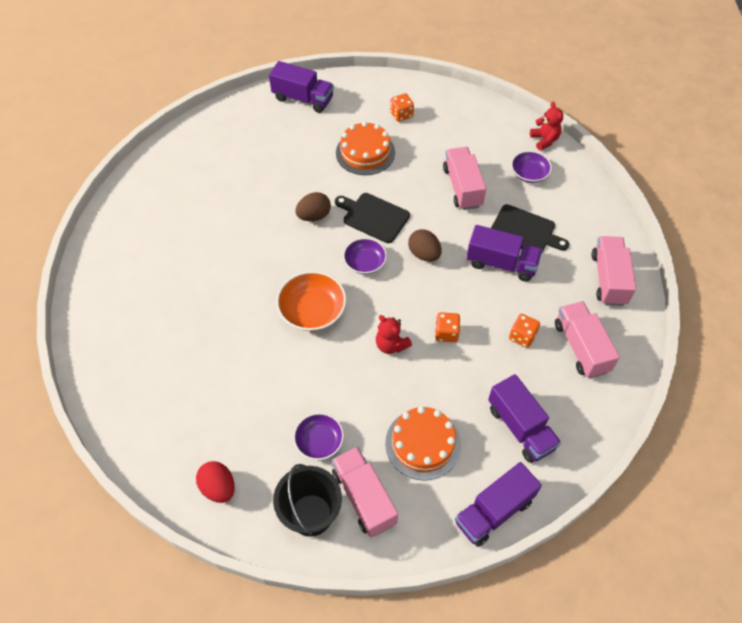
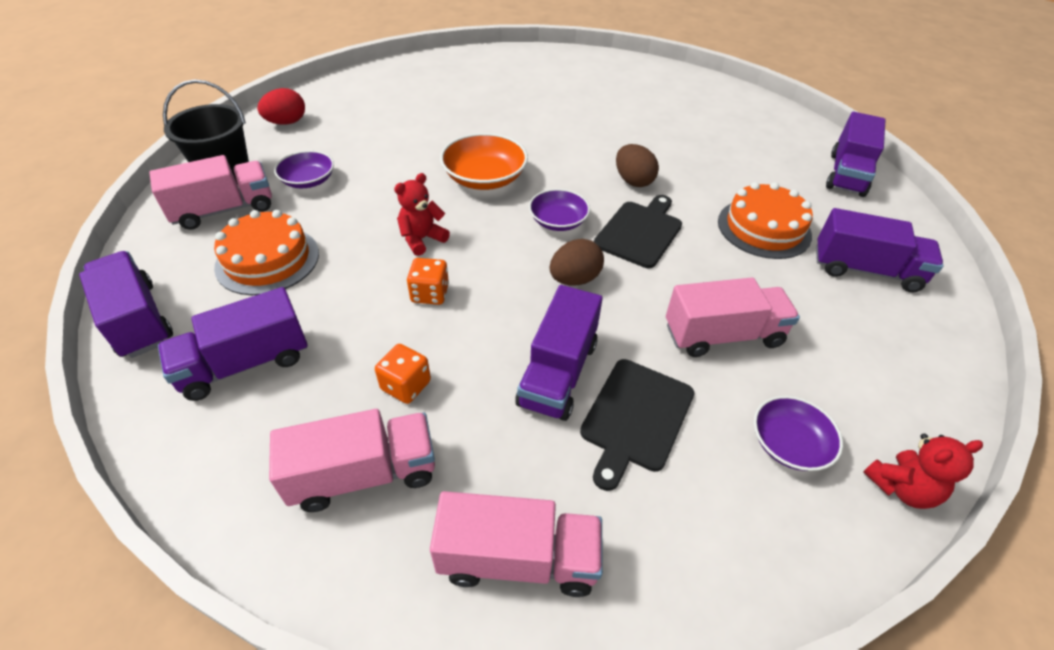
camera: 90 degrees right, 10 degrees down
orange dice [390,93,414,122] -> purple truck [816,208,944,292]

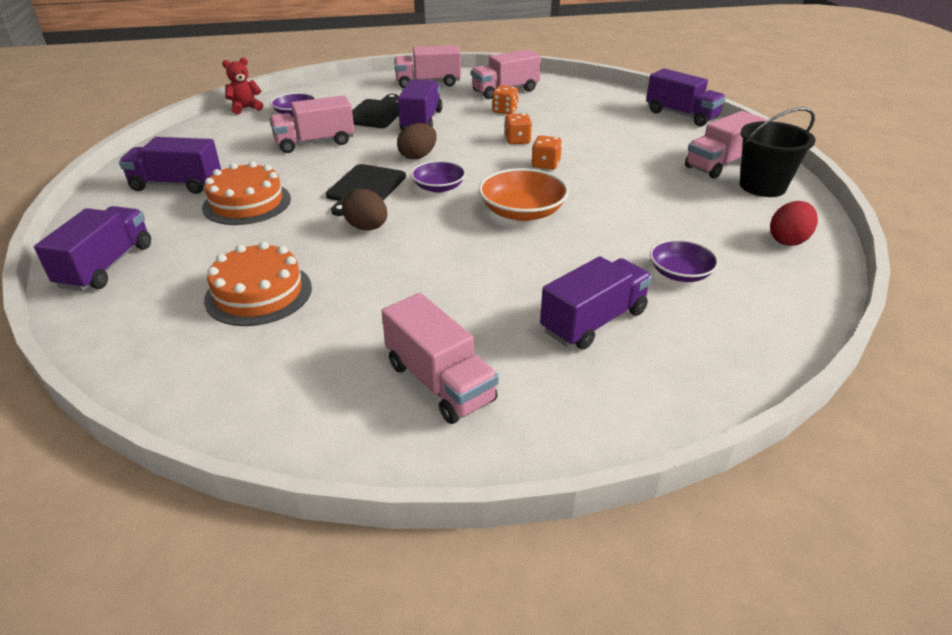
camera: 170 degrees right, 10 degrees down
purple truck [158,287,308,401] -> purple truck moved to [540,256,652,350]
orange cake [214,210,319,295] -> orange cake moved to [204,242,312,326]
purple bowl [274,150,334,188] -> purple bowl moved to [650,239,719,282]
red teddy bear [394,173,450,256] -> orange dice [532,135,562,170]
none -> pink truck [382,293,499,424]

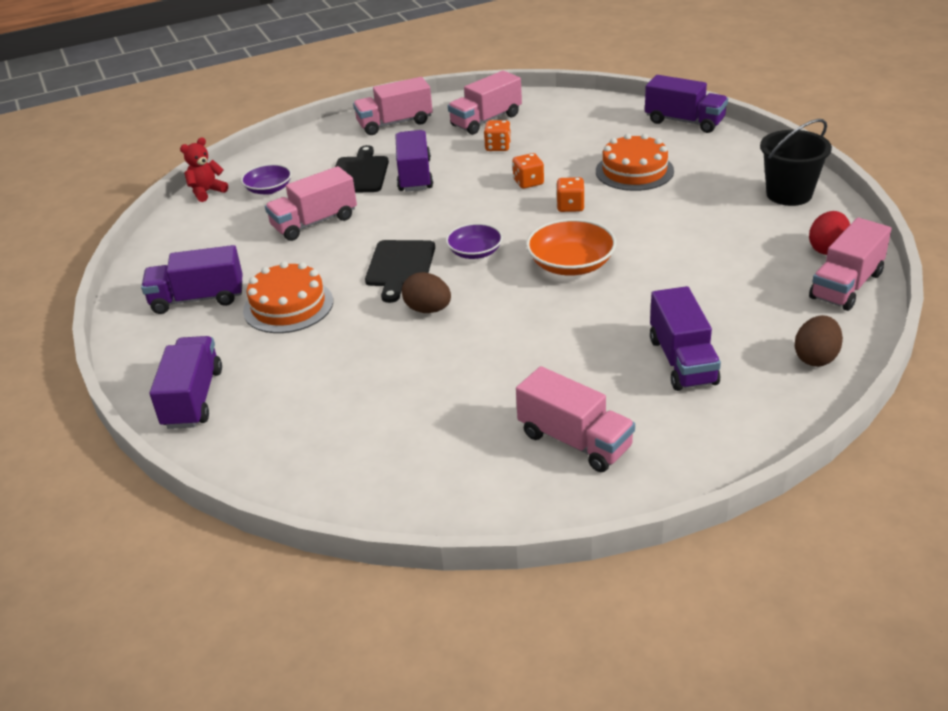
camera: 10 degrees left, 0 degrees up
orange cake [204,242,312,326] -> orange cake moved to [596,134,674,191]
brown egg [397,123,437,160] -> brown egg moved to [795,315,843,367]
purple truck [540,256,652,350] -> purple truck turned 135 degrees clockwise [650,286,721,391]
purple bowl [650,239,719,282] -> none
pink truck [685,111,767,179] -> pink truck moved to [809,218,892,311]

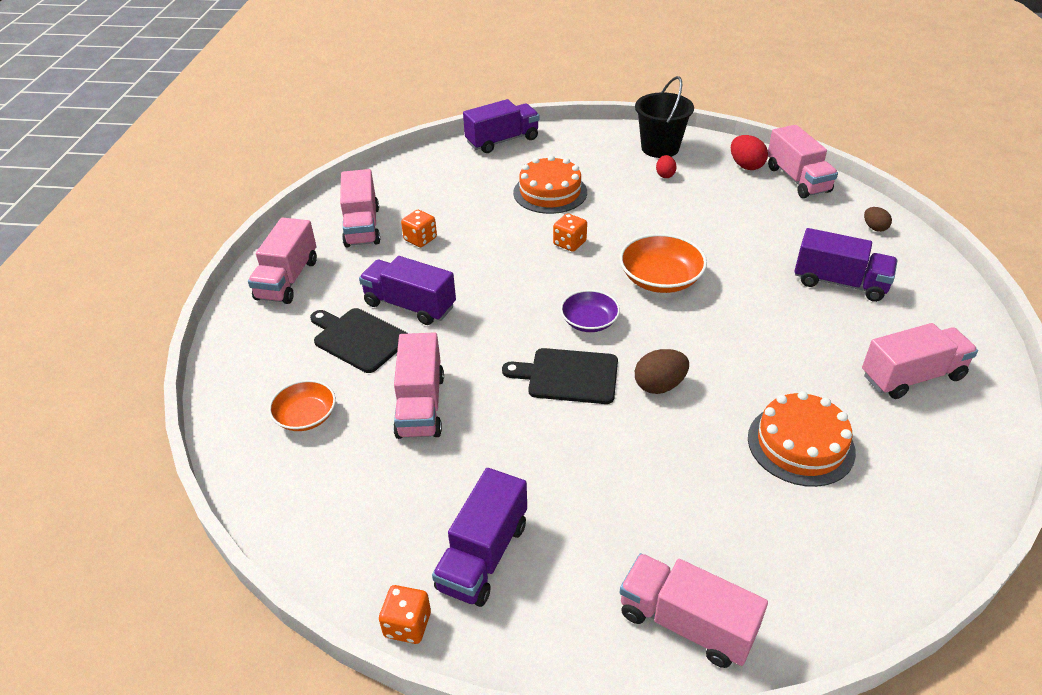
camera: 60 degrees left, 5 degrees up
purple truck [149,336,222,429] -> pink truck [620,553,768,668]
red teddy bear [180,137,228,202] -> none
purple bowl [241,164,292,195] -> orange bowl [269,380,336,431]
orange cake [243,261,333,333] -> orange cake moved to [748,391,856,487]
black cutting board [365,240,435,303] -> black cutting board turned 150 degrees clockwise [502,348,618,404]
orange dice [512,153,544,189] -> orange dice moved to [379,585,431,644]
brown egg [795,315,843,367] -> brown egg [864,207,892,232], size x0.63
none -> red egg [656,155,677,178]

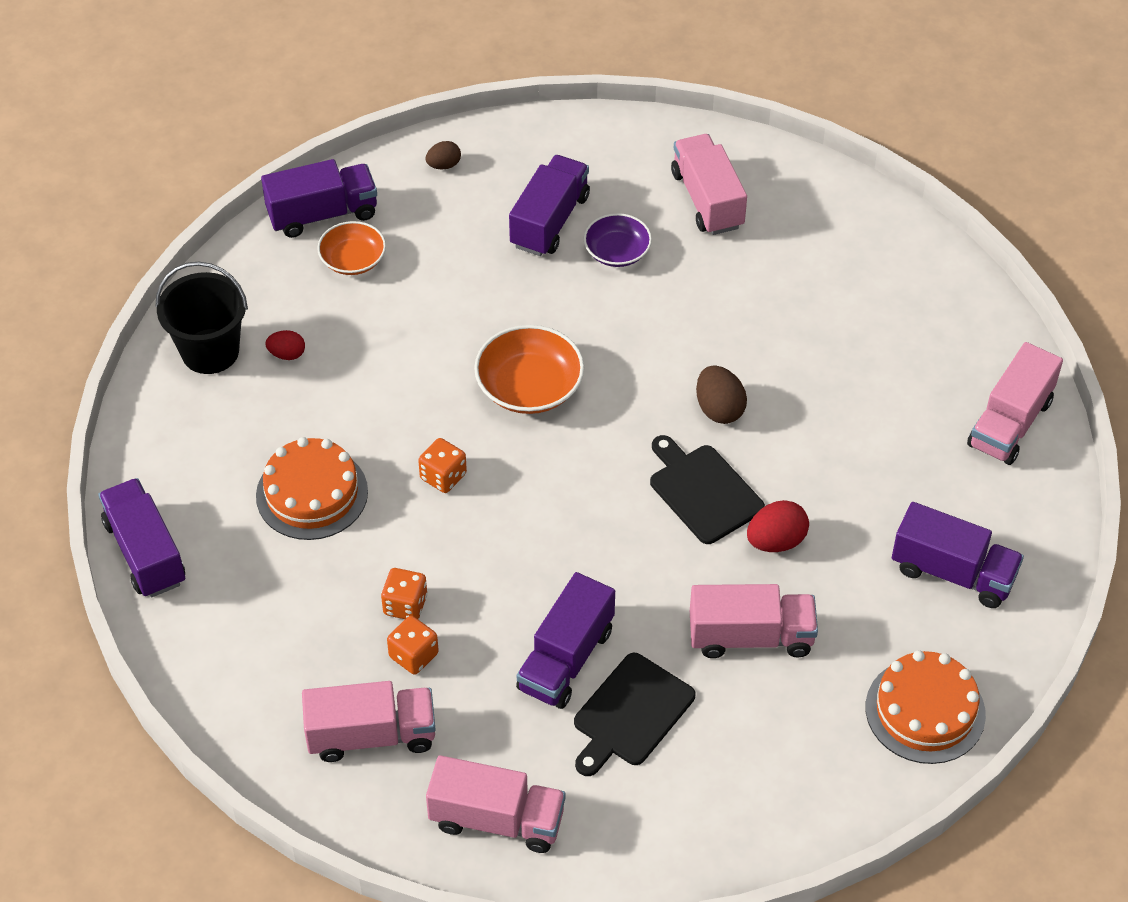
camera: 90 degrees left, 10 degrees up
orange bowl [269,380,336,431] -> orange bowl moved to [317,221,386,275]
orange dice [379,585,431,644] -> orange dice moved to [381,568,427,619]
black cutting board [502,348,618,404] -> black cutting board turned 135 degrees clockwise [650,435,765,544]
purple bowl [560,290,620,332] -> purple bowl moved to [583,213,652,267]
red egg [731,135,768,170] -> red egg moved to [747,500,809,552]
orange cake [748,391,856,487] -> orange cake moved to [866,650,986,764]
pink truck [768,125,838,198] -> purple truck [261,159,377,238]

